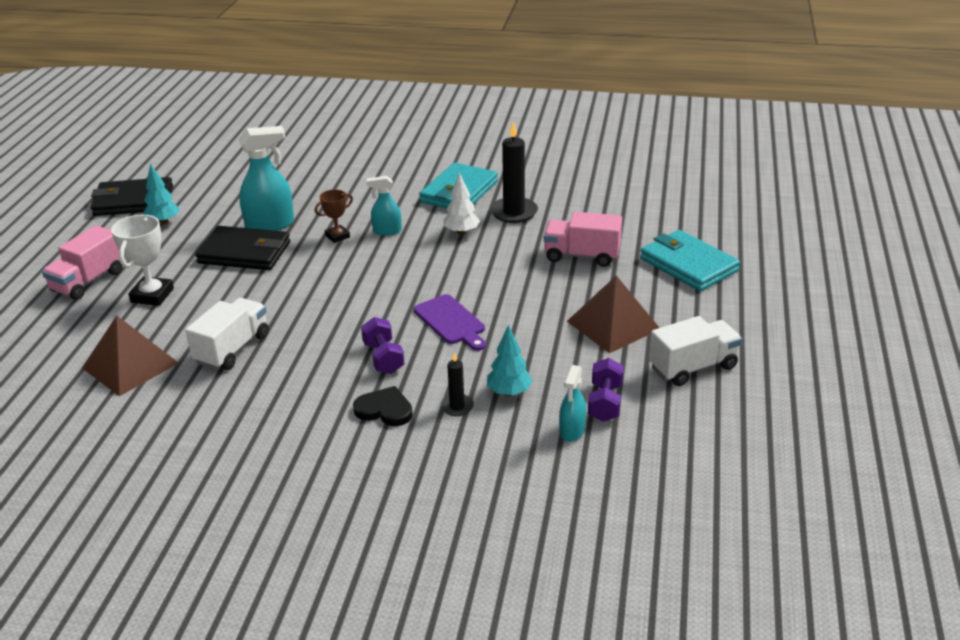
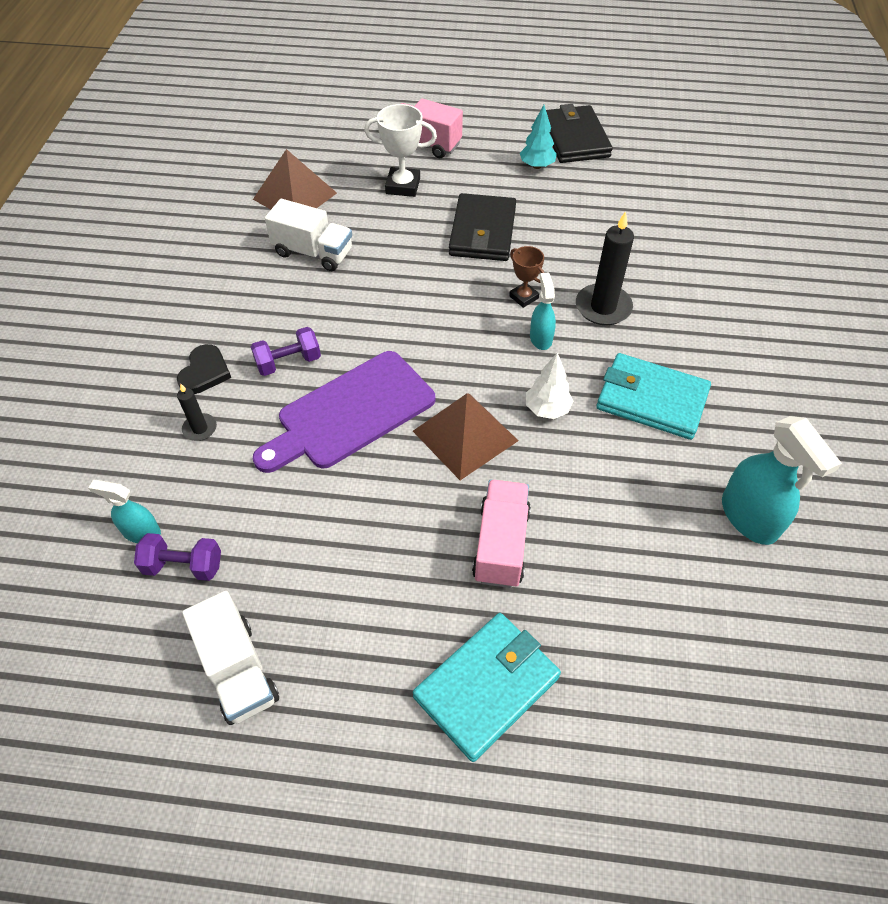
camera: 85 degrees right, 20 degrees up
turquoise spray bottle [238,126,294,231] -> turquoise spray bottle moved to [722,416,842,545]
purple cutting board [414,294,486,351] -> purple cutting board [253,351,435,473], size x1.70
turquoise tree [487,325,532,396] -> none
black candle [490,121,538,223] -> black candle moved to [576,211,634,325]
brown pyramid [567,275,659,353] -> brown pyramid moved to [413,393,518,480]

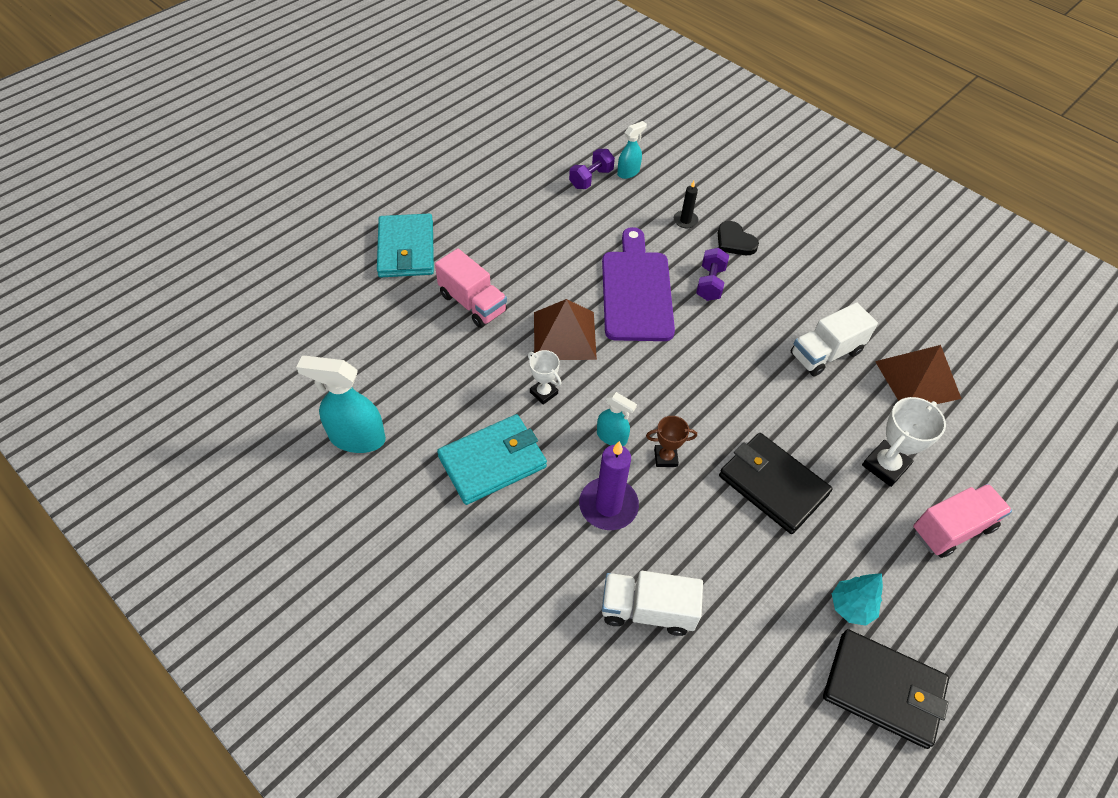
camera: 125 degrees right, 0 degrees up
white truck [182,591,279,725] -> white truck moved to [602,571,703,636]
white tree [526,352,573,419] -> white trophy [528,350,561,405]
black candle [576,211,634,325] -> purple candle [579,441,639,530]

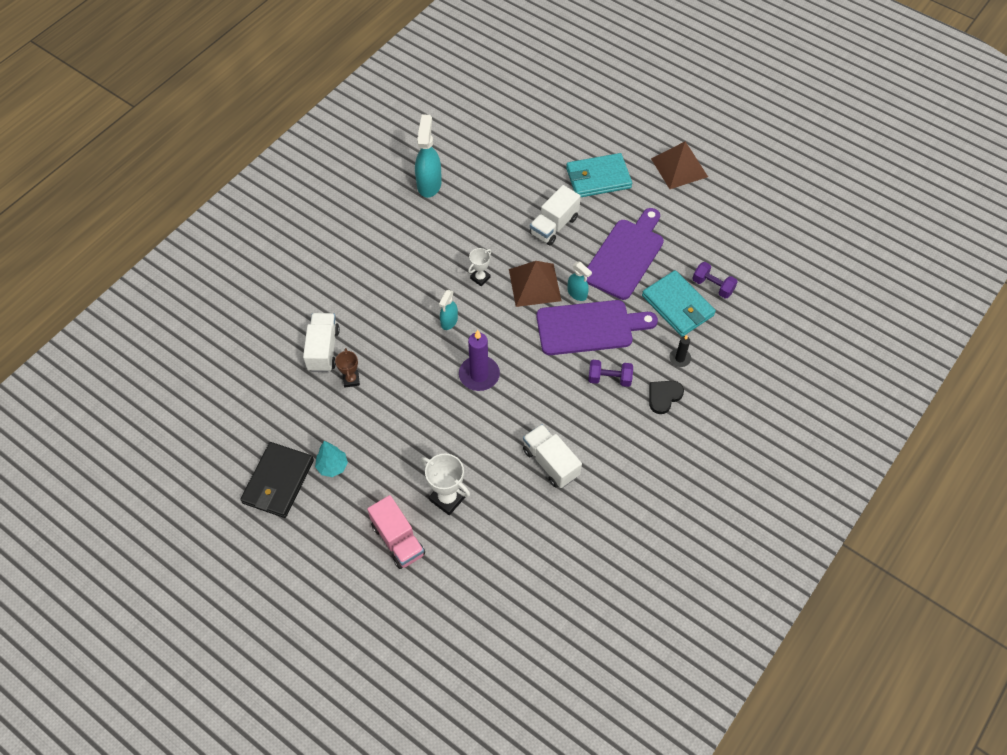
camera: 85 degrees right, 5 degrees up
pink truck [435,248,507,328] -> white truck [530,185,581,245]
turquoise wallet [437,414,547,505] -> turquoise wallet moved to [642,270,716,337]
purple candle [579,441,639,530] -> purple candle moved to [459,330,500,391]
turquoise spray bottle [617,121,647,179] -> turquoise spray bottle moved to [568,262,592,301]
brown trophy [646,416,697,467] -> brown trophy moved to [335,348,360,387]
black wallet [719,433,833,534] -> none
brown pyramid [875,345,962,404] -> brown pyramid moved to [651,141,708,189]
none -> purple cutting board [587,208,664,300]

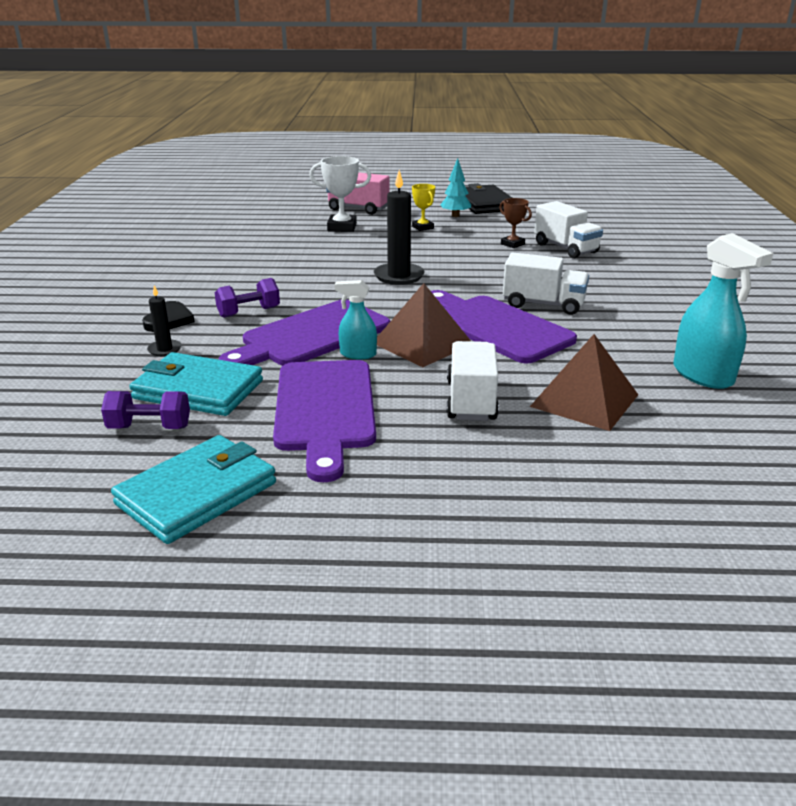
camera: 145 degrees right, 30 degrees down
turquoise spray bottle [439,290,458,330] -> none
purple candle [459,330,500,391] -> black candle [374,170,425,285]
white trophy [468,248,491,286] -> purple cutting board [431,290,577,363]
white truck [523,424,582,488] -> white truck moved to [503,253,589,315]
turquoise wallet [566,153,632,197] -> turquoise wallet moved to [111,435,276,544]
brown pyramid [651,141,708,189] -> brown pyramid moved to [530,334,638,431]
none -> yellow trophy [412,184,435,231]

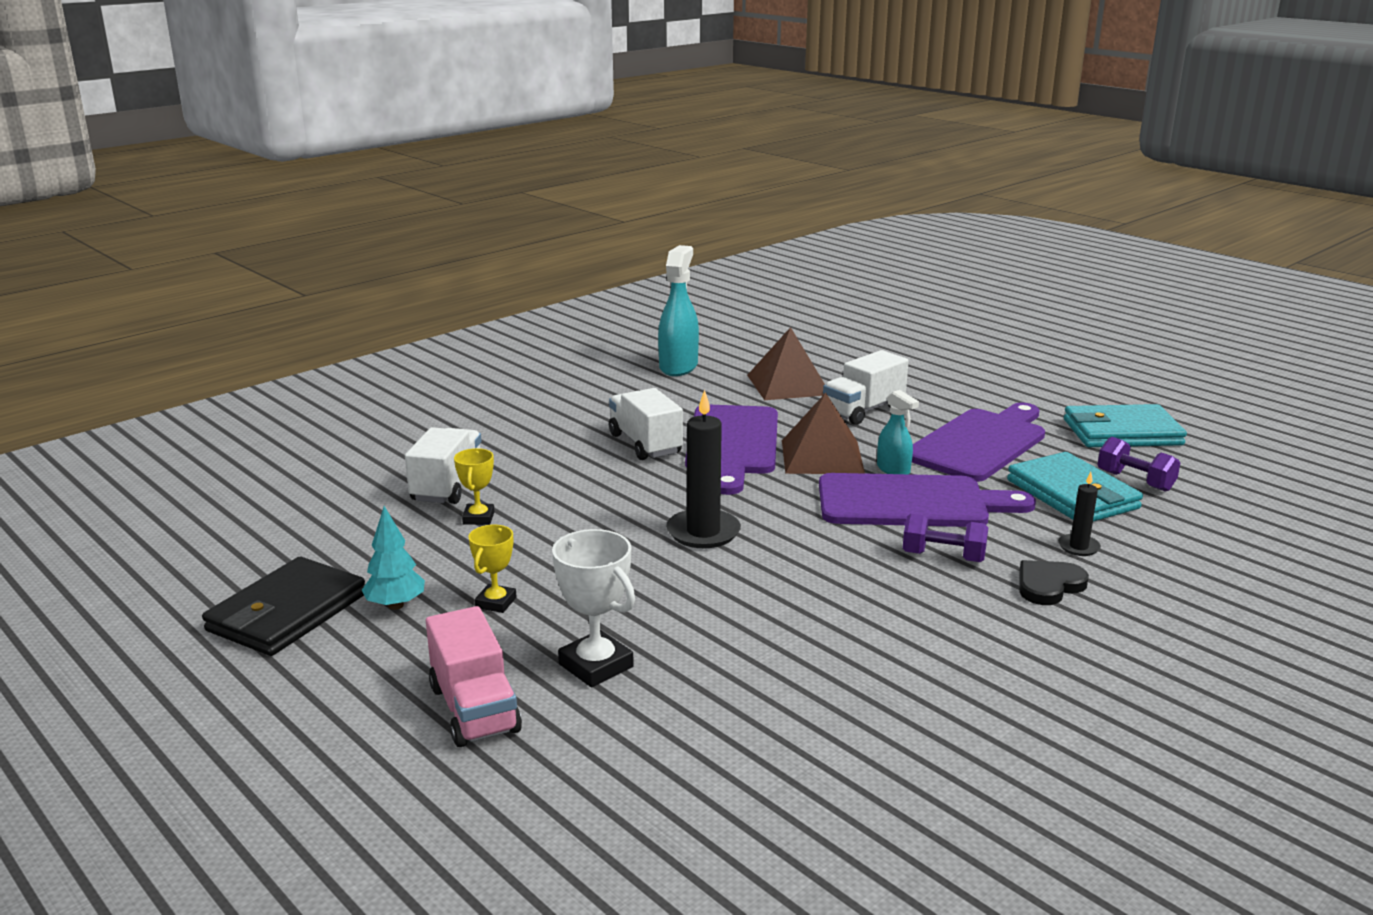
camera: 135 degrees left, 5 degrees down
brown trophy [499,198,532,248] -> yellow trophy [454,448,494,525]

